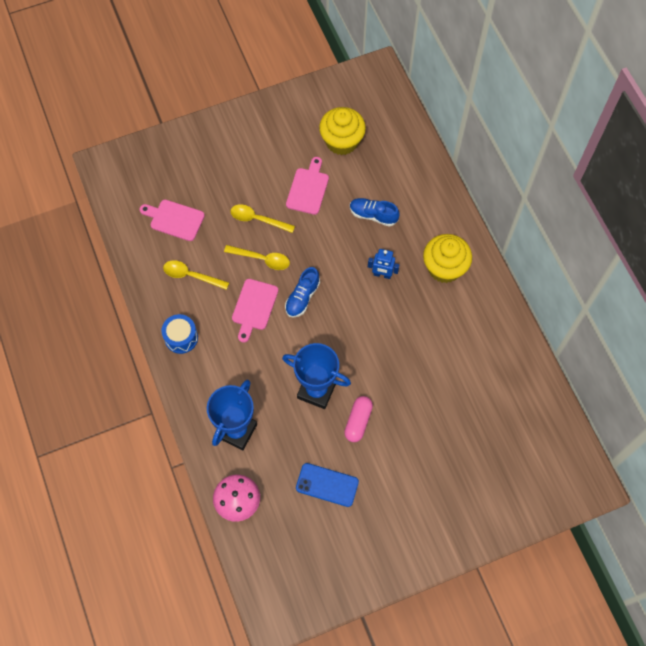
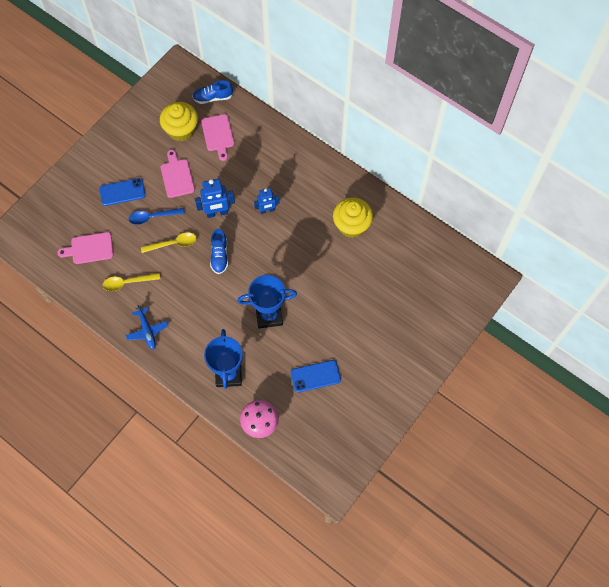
camera: 30 degrees left, 0 degrees up
blue drum [162,314,198,354] -> blue plane [126,305,169,350]
yellow spoon [230,204,295,233] -> blue spoon [129,208,185,225]
pink cutting board [232,279,278,343] -> pink cutting board moved to [201,114,234,161]
pink capsule [344,396,373,442] -> none
blue shoe [350,198,400,227] -> blue shoe moved to [192,80,233,104]
yellow cupcake [423,234,472,283] -> yellow cupcake moved to [333,197,373,238]
none -> blue phone [99,178,146,206]
none -> blue robot [195,179,235,218]

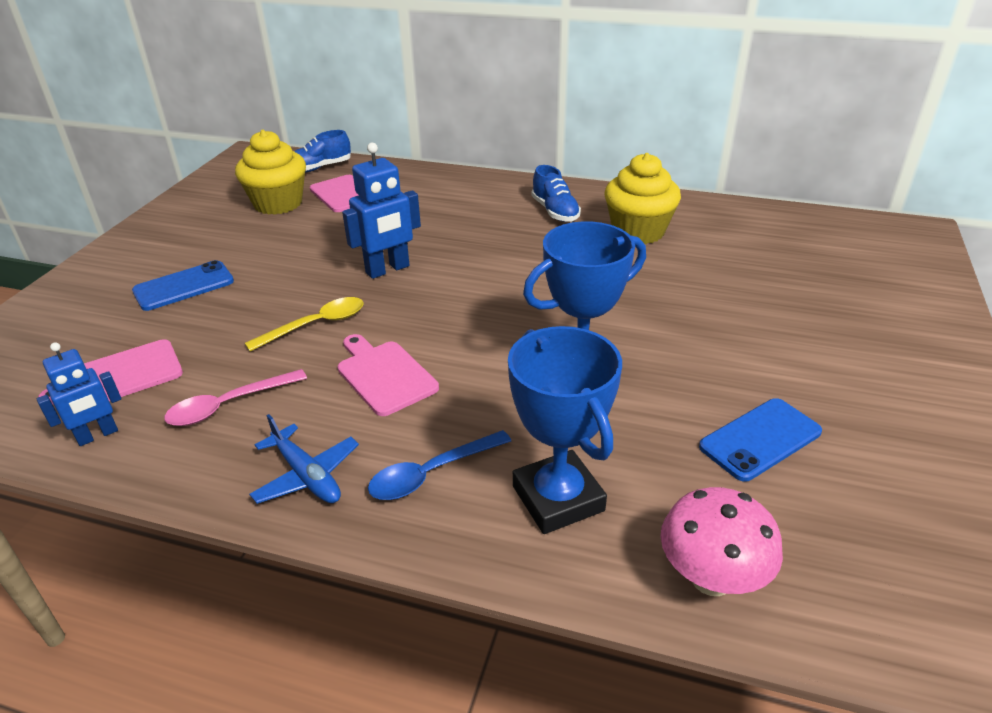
camera: 20 degrees left, 30 degrees down
yellow spoon [102,273,160,291] -> pink spoon [164,369,307,426]
blue spoon [129,208,185,225] -> blue spoon moved to [368,430,511,500]
pink cutting board [161,150,195,198] -> pink cutting board moved to [338,334,439,416]
blue shoe [210,229,228,274] -> blue shoe moved to [532,165,581,222]
blue robot [254,188,280,214] -> blue robot moved to [37,342,121,446]

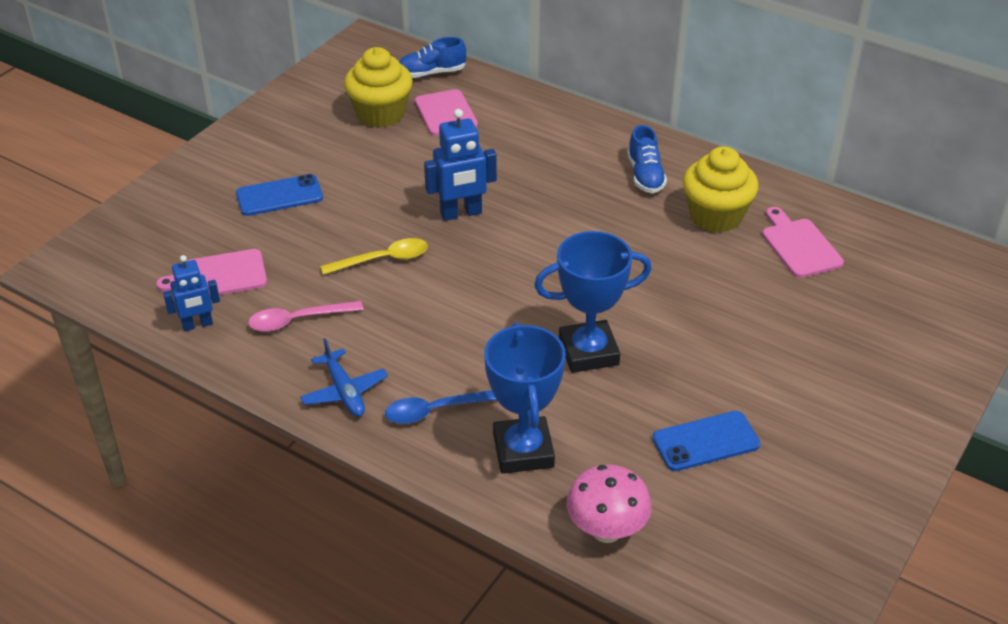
camera: 15 degrees right, 5 degrees up
pink cutting board [338,334,439,416] -> pink cutting board moved to [762,207,844,278]

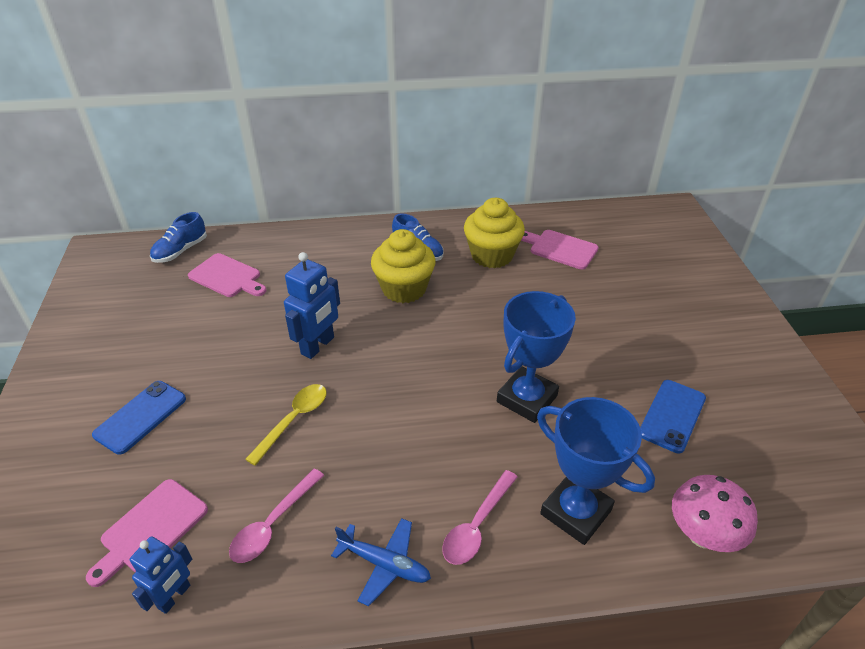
camera: 40 degrees left, 0 degrees up
yellow cupcake [344,47,413,127] -> yellow cupcake moved to [371,229,435,303]
blue spoon [385,390,497,424] -> pink spoon [442,470,518,565]

